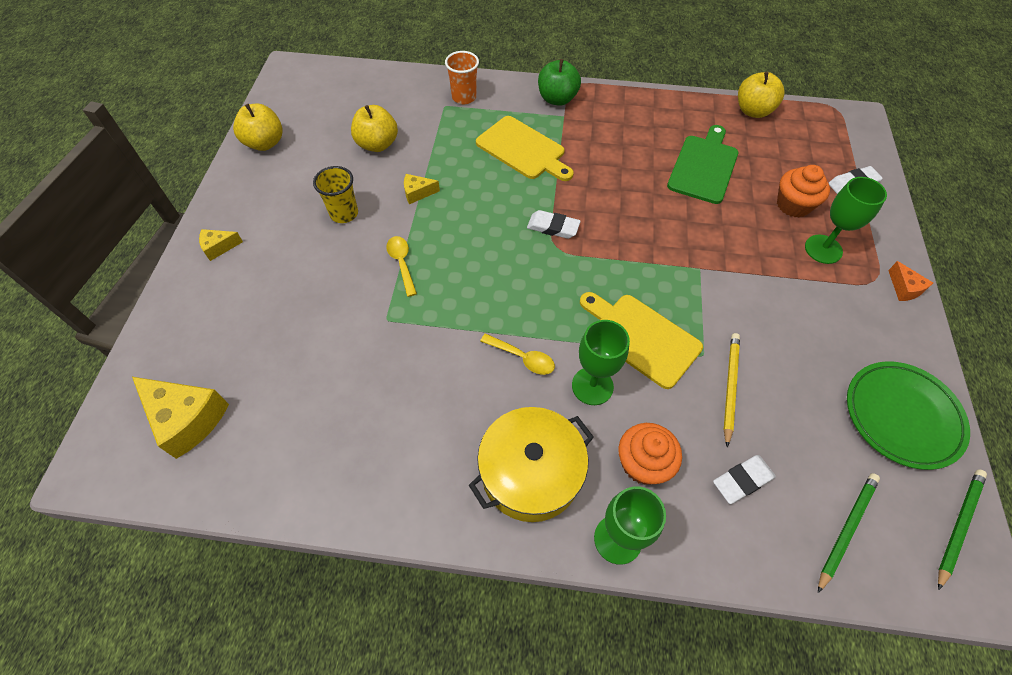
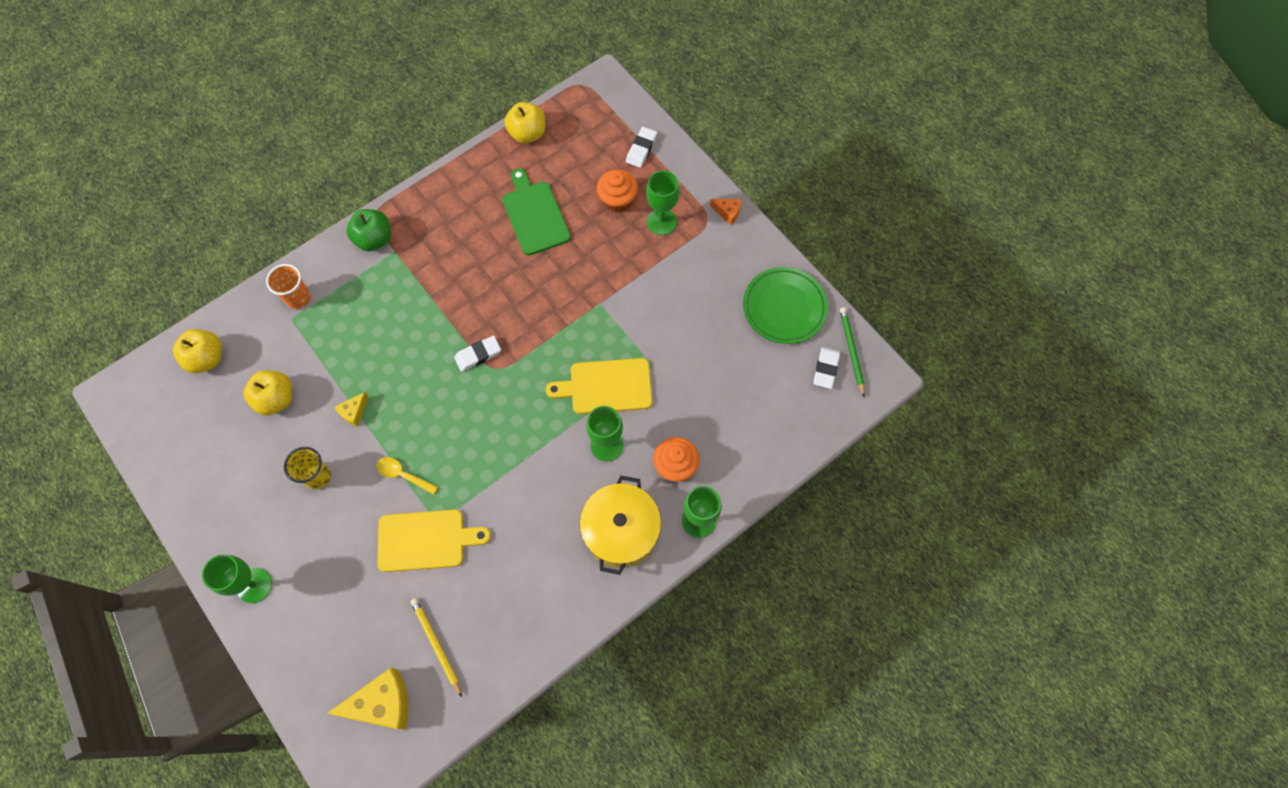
camera: 45 degrees left, 10 degrees up
yellow cheese [199,229,243,261] -> green goblet [202,555,272,603]
yellow apple [233,104,283,151] -> yellow apple moved to [173,329,222,373]
yellow cutting board [476,116,574,181] -> yellow cutting board moved to [377,510,491,572]
yellow spoon [480,333,555,375] -> none
white eraser [713,455,776,504] -> white eraser moved to [813,347,840,389]
yellow pencil [723,333,740,447] -> yellow pencil moved to [410,598,462,697]
green pencil [818,473,880,593] -> none

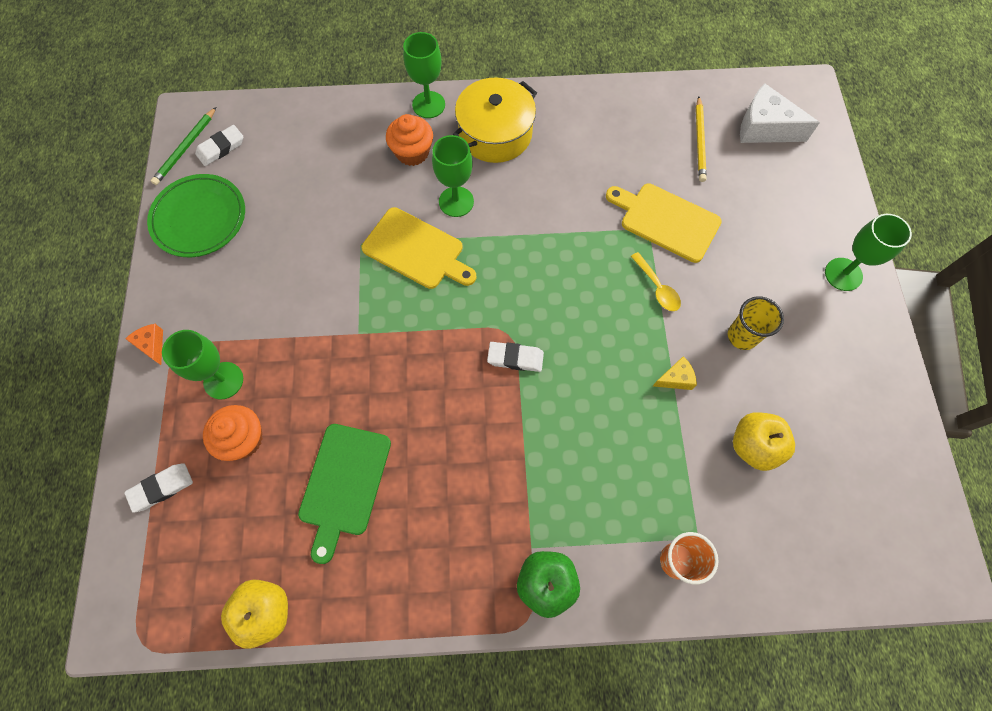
camera: 145 degrees left, 0 degrees up
yellow apple [173,329,222,373] -> none
yellow cheese [326,668,409,729] -> white cheese [740,84,820,143]

